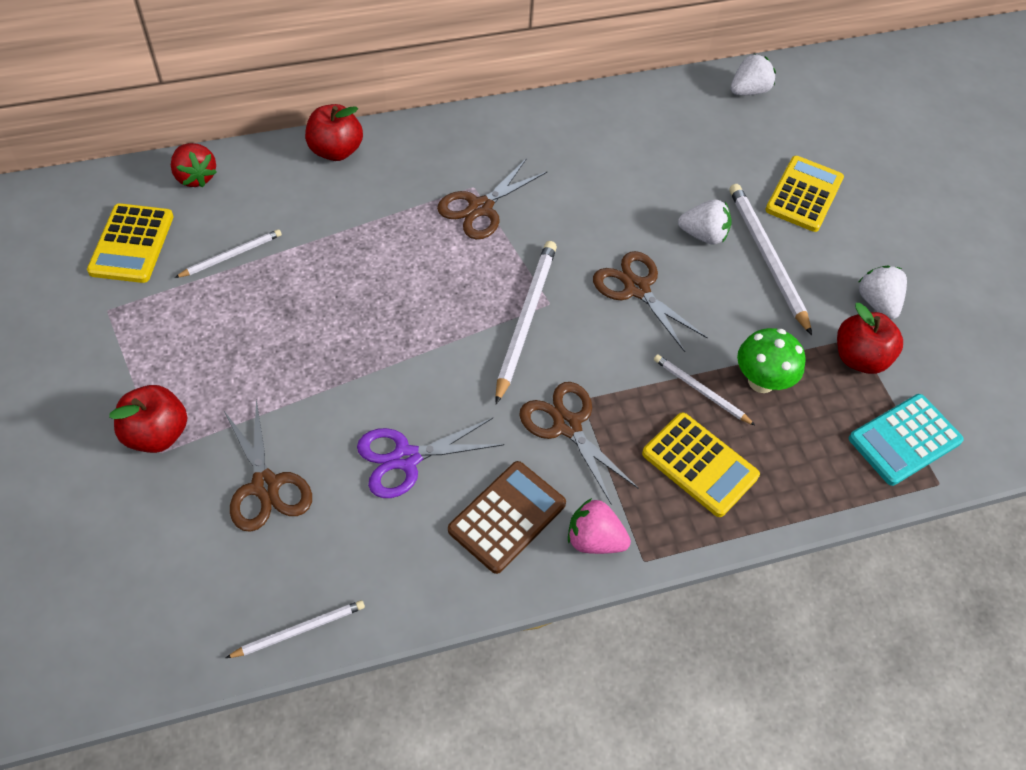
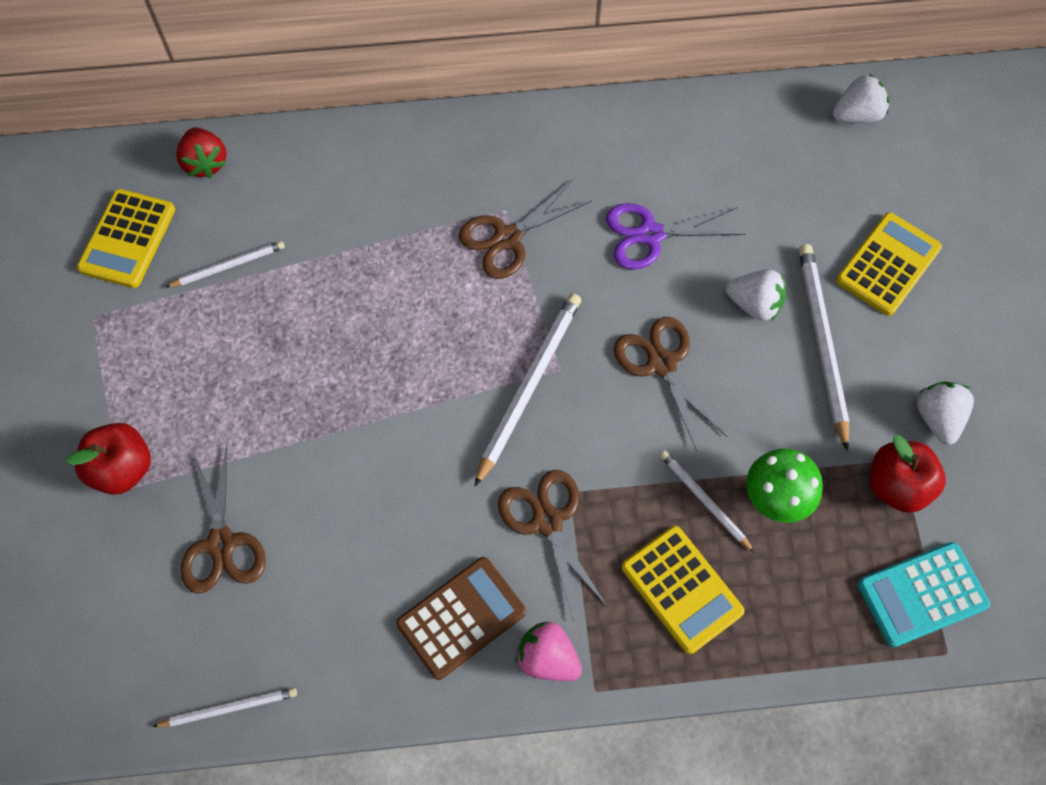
camera: 15 degrees right, 10 degrees up
red apple [305,104,363,161] -> none
purple scissors [357,418,504,498] -> purple scissors moved to [606,203,746,270]

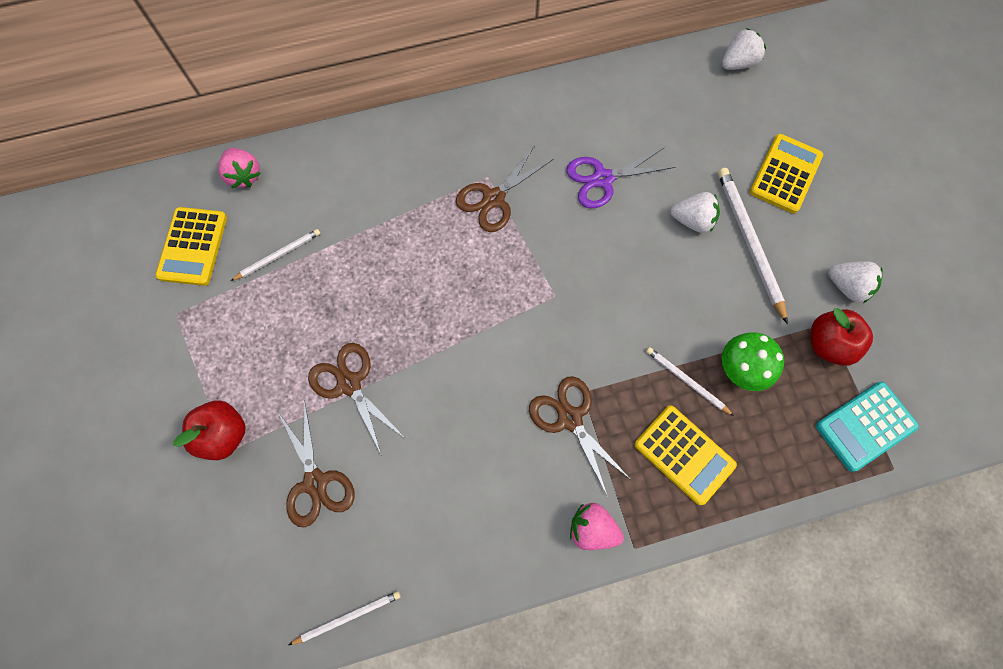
camera: 10 degrees left, 5 degrees up
red strawberry [176,127,227,178] -> pink strawberry [218,148,261,188]
brown calculator [396,557,526,680] -> none
white pencil [474,293,581,487] -> none
brown scissors [613,317,727,451] -> brown scissors moved to [308,343,406,456]
white strawberry [917,381,974,445] -> white strawberry turned 135 degrees clockwise [828,261,883,303]

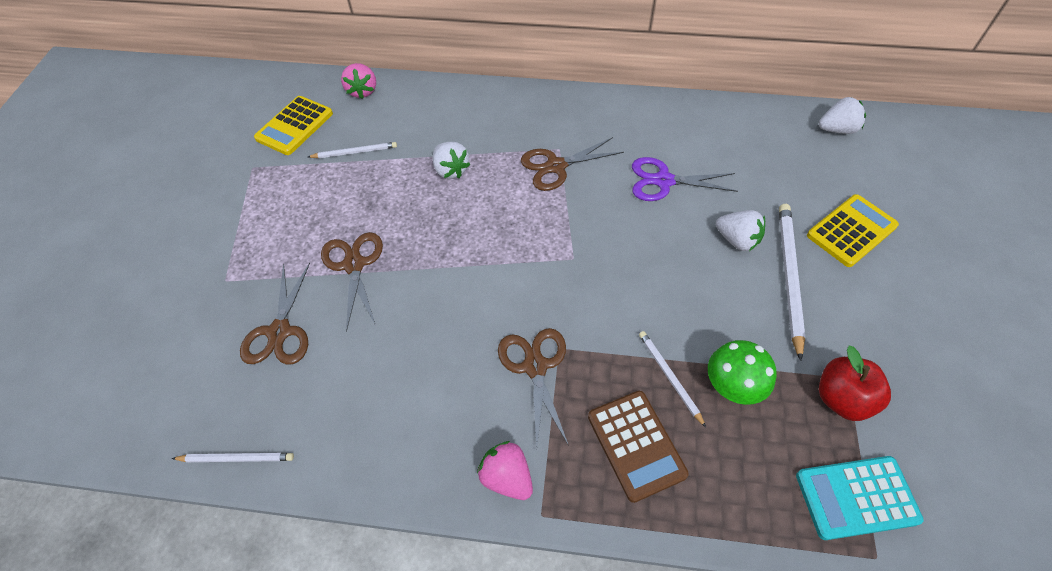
camera: 25 degrees right, 15 degrees down
red apple [173,401,246,460] -> none
yellow calculator [634,405,737,505] -> brown calculator [588,391,689,503]
white strawberry [828,261,883,303] -> white strawberry moved to [433,142,470,179]

